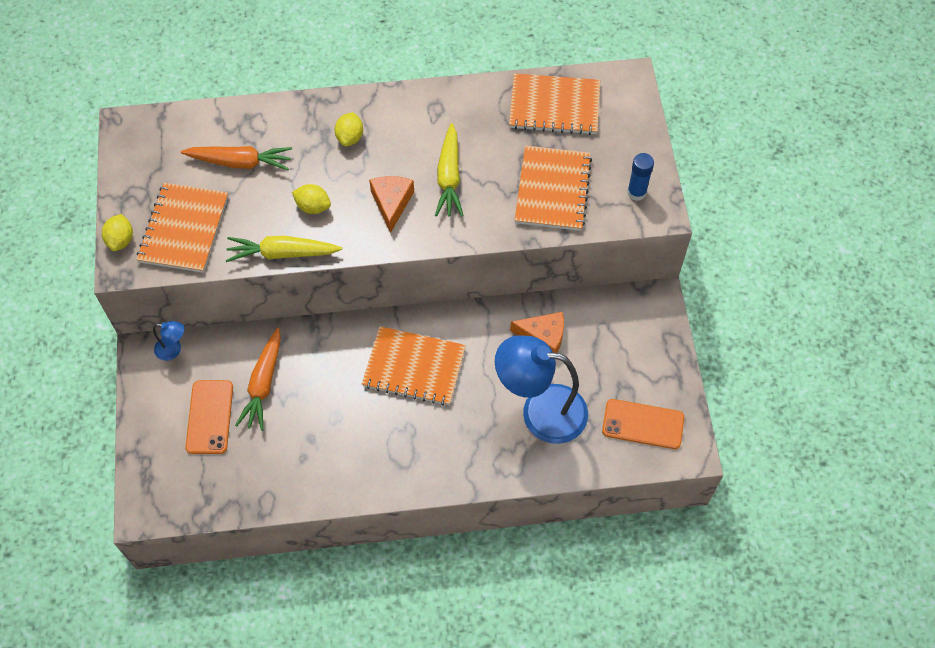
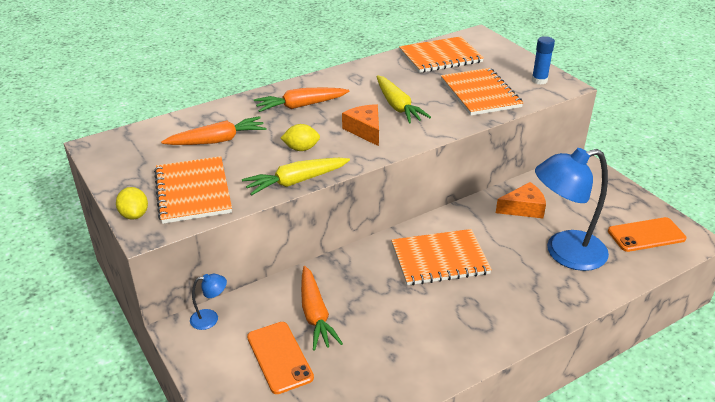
camera: 25 degrees left, 25 degrees down
yellow lemon [335,112,363,146] -> orange carrot [254,87,350,112]

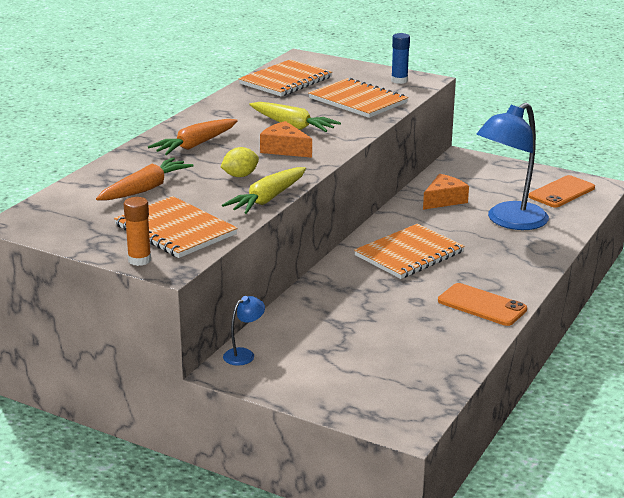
camera: 30 degrees left, 10 degrees down
yellow lemon [116,187,148,220] -> orange glue stick [124,197,151,266]
orange phone [247,322,314,394] -> orange phone moved to [438,283,527,326]
orange carrot [301,266,343,351] -> none

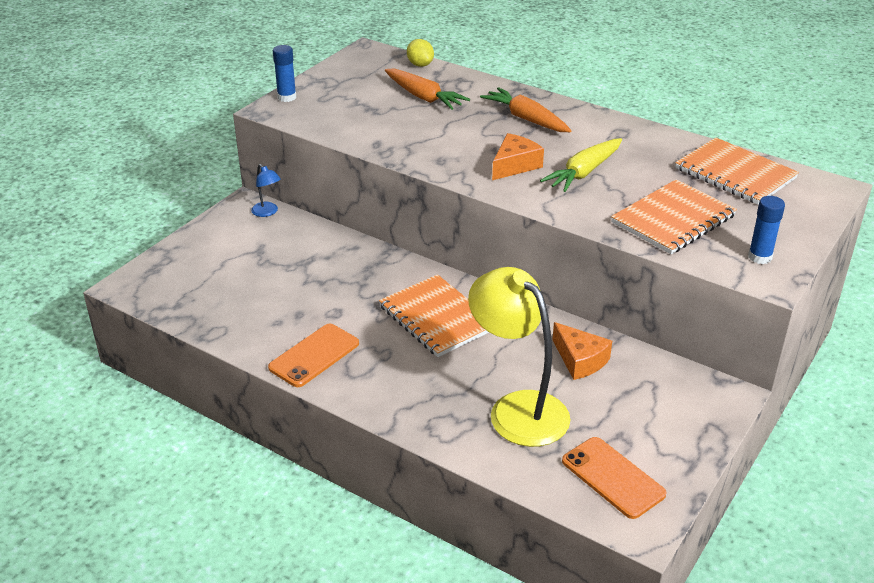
camera: 95 degrees right, 10 degrees up
orange notebook [114,196,238,258] -> none
orange glue stick [124,197,151,266] -> blue glue stick [273,45,296,102]
yellow lemon [221,147,259,177] -> yellow lemon moved to [407,39,434,67]
yellow carrot [222,167,306,214] -> none
blue lamp [477,102,549,230] -> yellow lamp [468,267,570,447]

